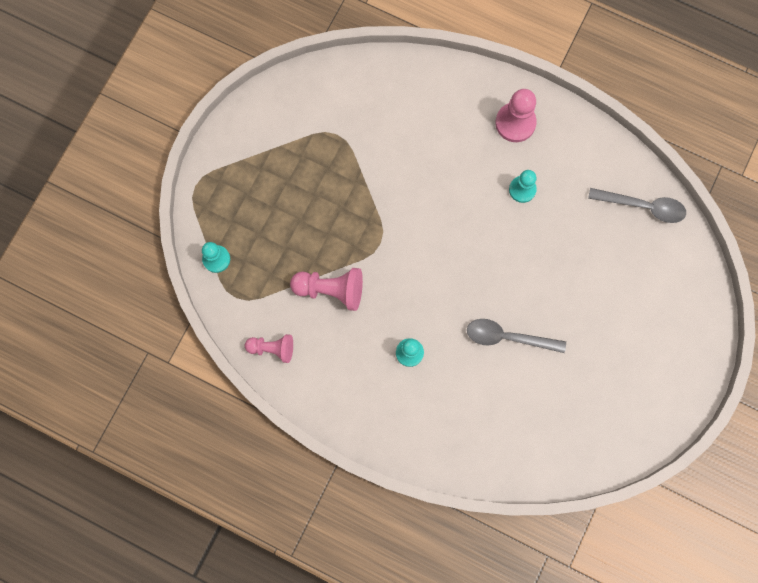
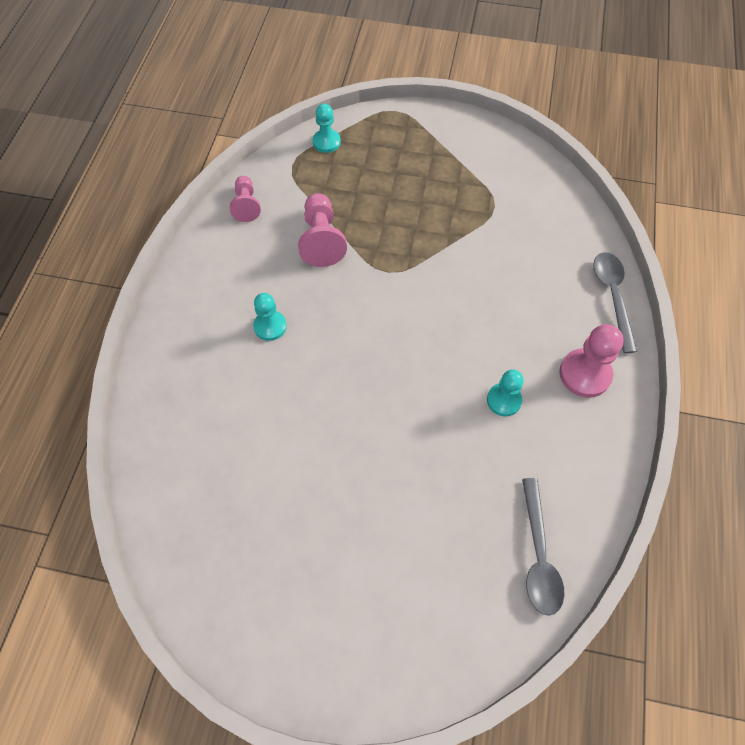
camera: 75 degrees right, 15 degrees down
grey spoon [467,319,566,353] -> grey spoon moved to [593,252,637,353]

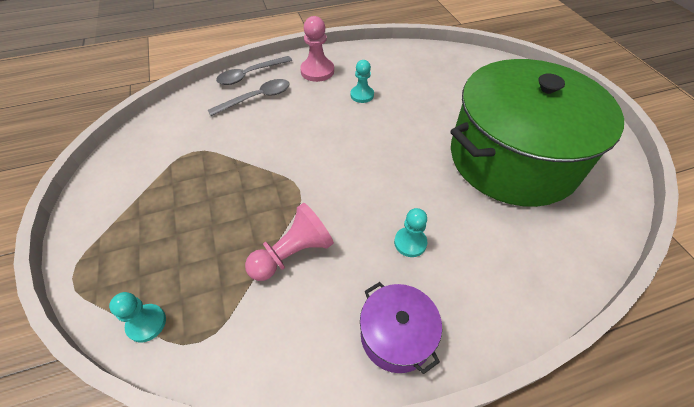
camera: 120 degrees left, 10 degrees down
pink pawn [230,176,261,222] -> none
grey spoon [522,478,564,616] -> grey spoon moved to [208,79,290,116]
none -> purple pot [360,282,442,374]
none -> green pot [451,59,624,207]

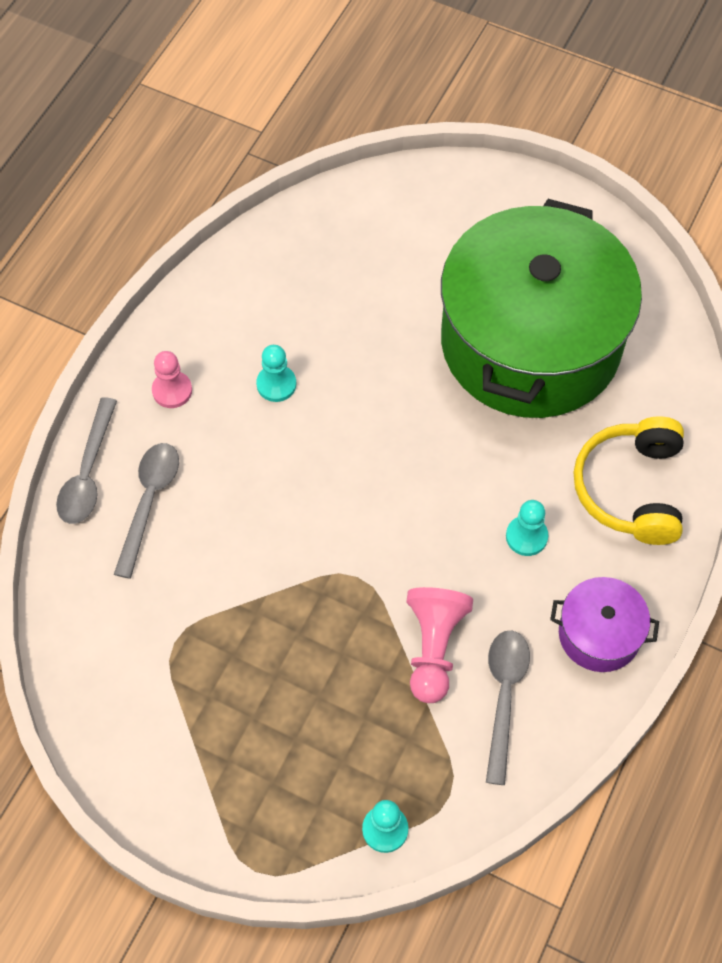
camera: 45 degrees left, 10 degrees up
pink pawn [300,16,334,82] -> pink pawn [152,351,192,408], size x0.66
none -> grey spoon [486,631,530,785]
none -> yellow headphones [574,416,684,545]

